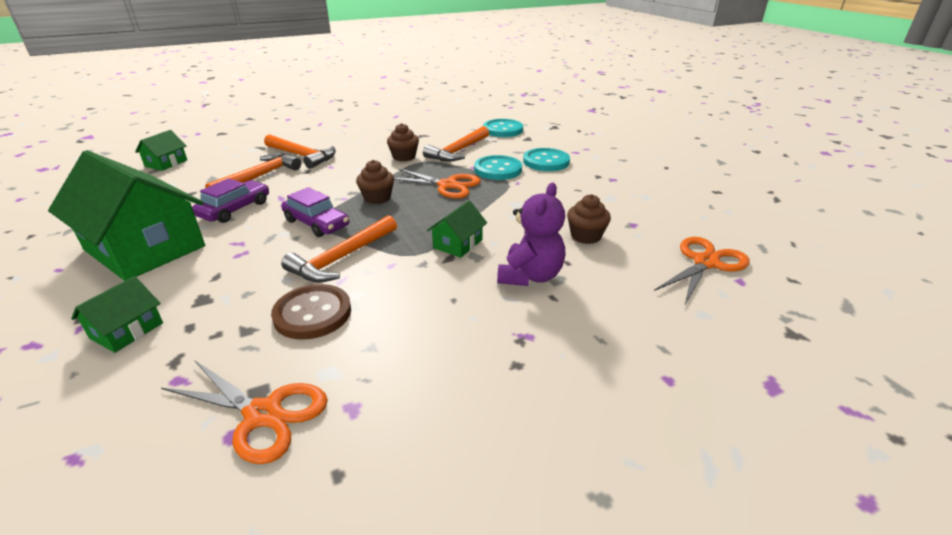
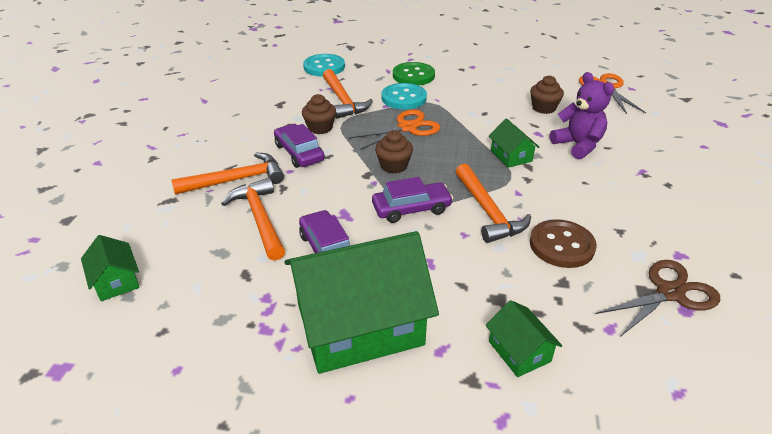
camera: 55 degrees left, 5 degrees up
orange scissors [161,361,328,464] -> brown scissors [595,260,720,337]
turquoise button [523,148,570,171] -> green button [393,62,435,85]
none -> purple car [274,124,325,168]

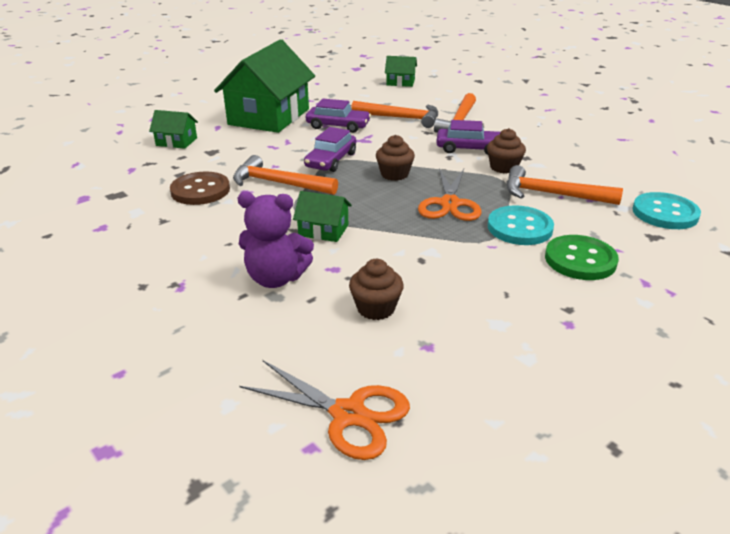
camera: 130 degrees right, 5 degrees down
brown scissors [595,260,720,337] -> none

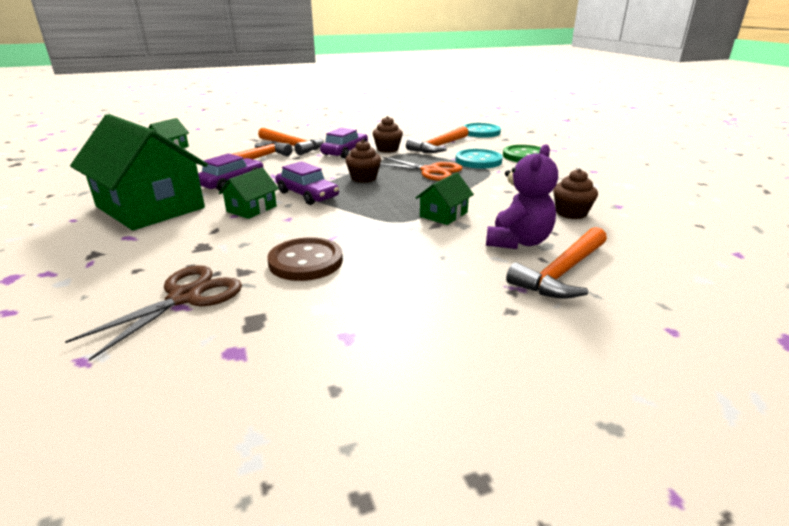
camera: 70 degrees left, 5 degrees down
green house [149,110,198,149] -> green house moved to [218,167,279,219]
orange hammer [233,155,338,195] -> orange hammer moved to [506,227,607,299]
orange scissors [240,360,410,460] -> none
none -> brown scissors [65,265,242,361]

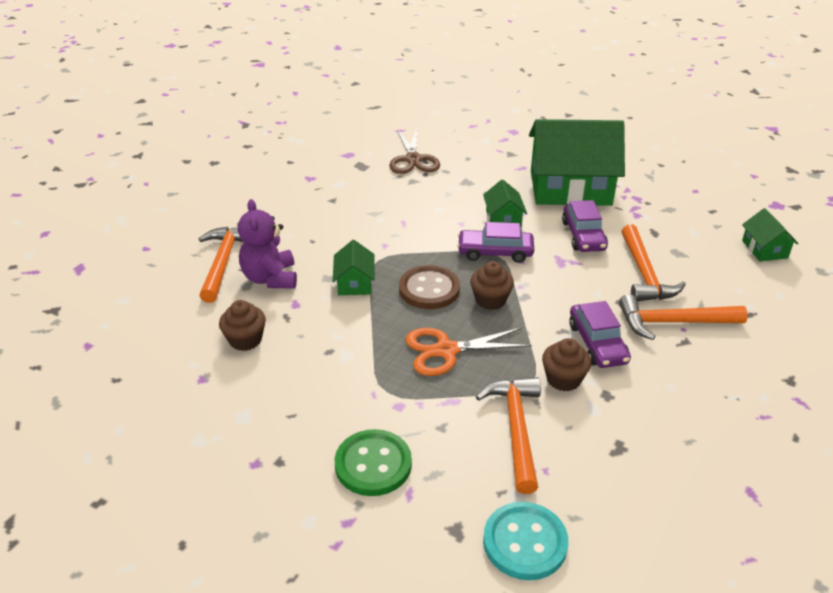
camera: 140 degrees right, 10 degrees up
brown button [267,237,343,281] -> brown button moved to [399,265,460,309]
turquoise button [455,149,503,169] -> none

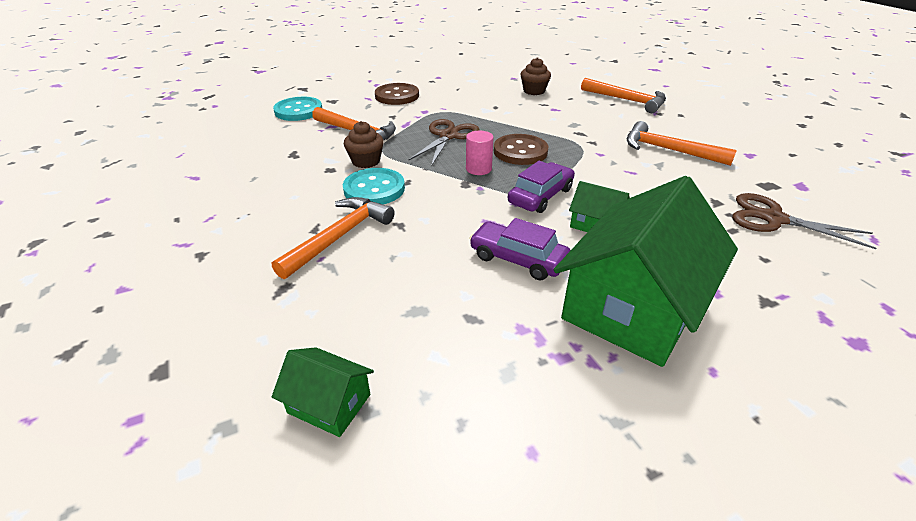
camera: 125 degrees right, 0 degrees up
purple teddy bear [238,199,297,289] -> none
green house [333,240,375,295] -> none
green button [335,429,412,496] -> brown button [375,83,419,105]
orange scissors [405,328,532,376] -> brown scissors [408,119,479,166]
brown cupcake [470,261,514,310] -> pink cylinder [466,131,493,175]
purple car [569,301,631,368] -> turquoise button [343,168,405,204]
orange hammer [621,224,686,301] -> orange hammer moved to [627,121,737,166]

